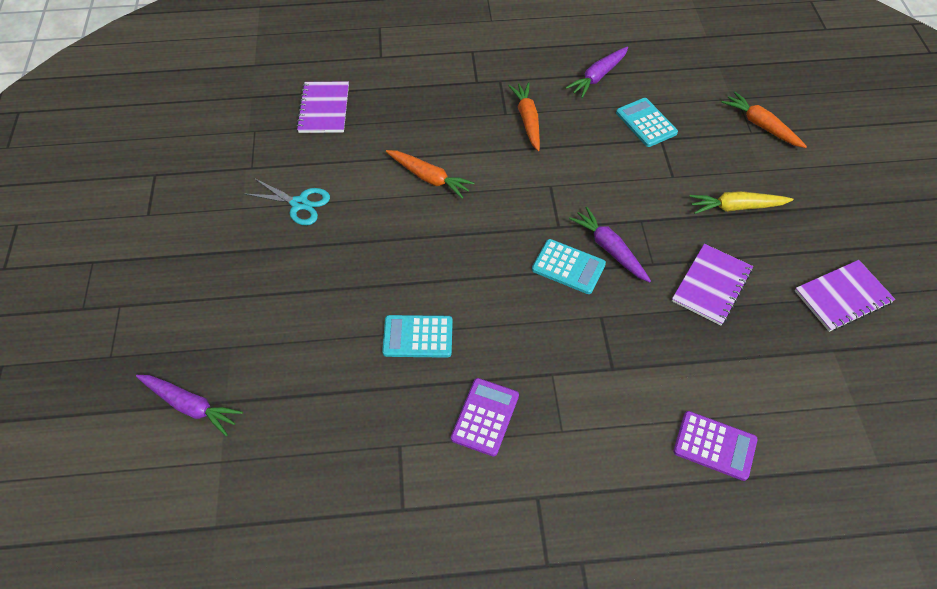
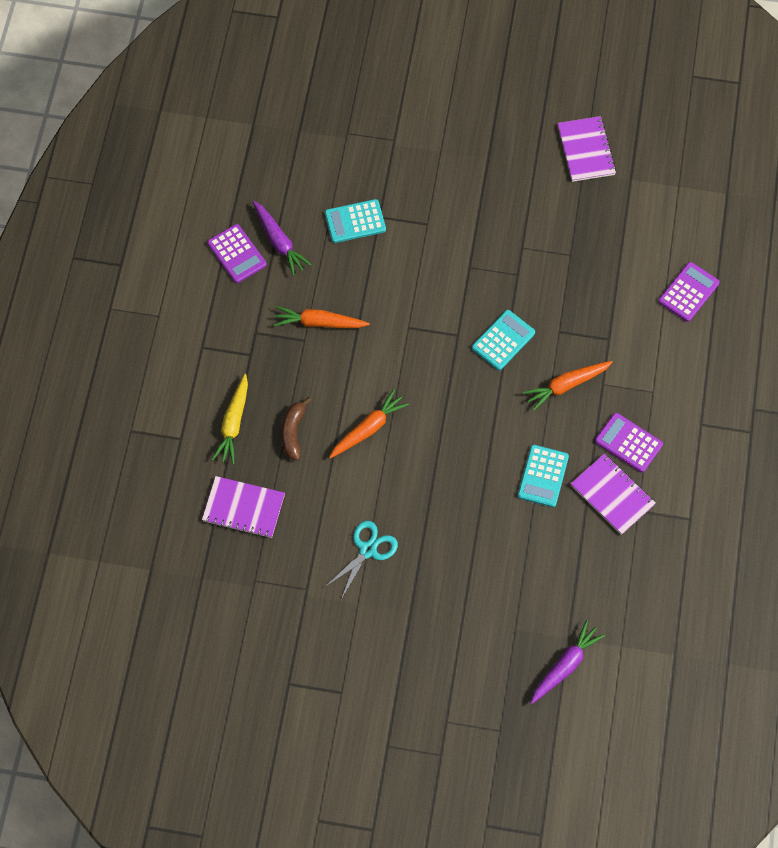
camera: 75 degrees left, 10 degrees up
purple carrot [569,207,651,282] -> none
purple notebook [672,244,753,325] -> purple notebook moved to [570,453,656,535]
yellow carrot [689,191,793,214] -> yellow carrot moved to [212,374,248,464]
orange carrot [721,91,807,148] -> orange carrot moved to [523,361,613,411]
none -> purple calculator [207,224,267,283]
none -> brown banana [281,397,312,461]

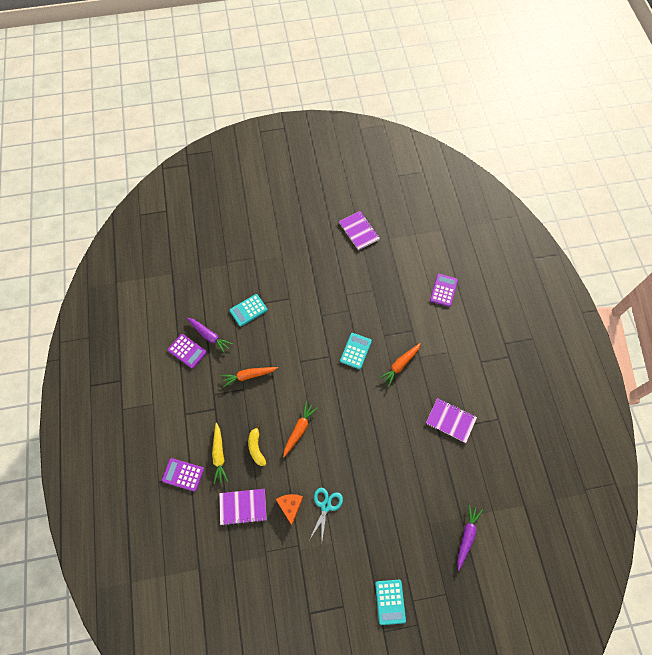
camera: 20 degrees left, 0 degrees up
brown banana [281,397,312,461] -> yellow banana [248,424,266,466]
turquoise calculator [518,445,569,507] -> turquoise calculator moved to [375,580,406,625]
purple calculator [595,413,663,473] -> purple calculator moved to [162,458,204,492]
none -> orange cheese [276,494,303,525]

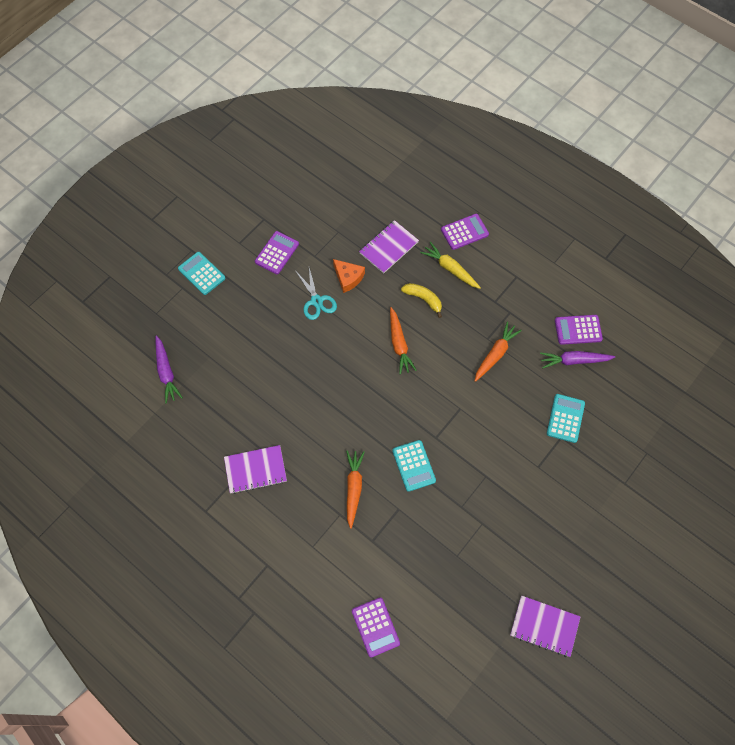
camera: 140 degrees right, 0 degrees up
none -> purple calculator [255,231,299,274]

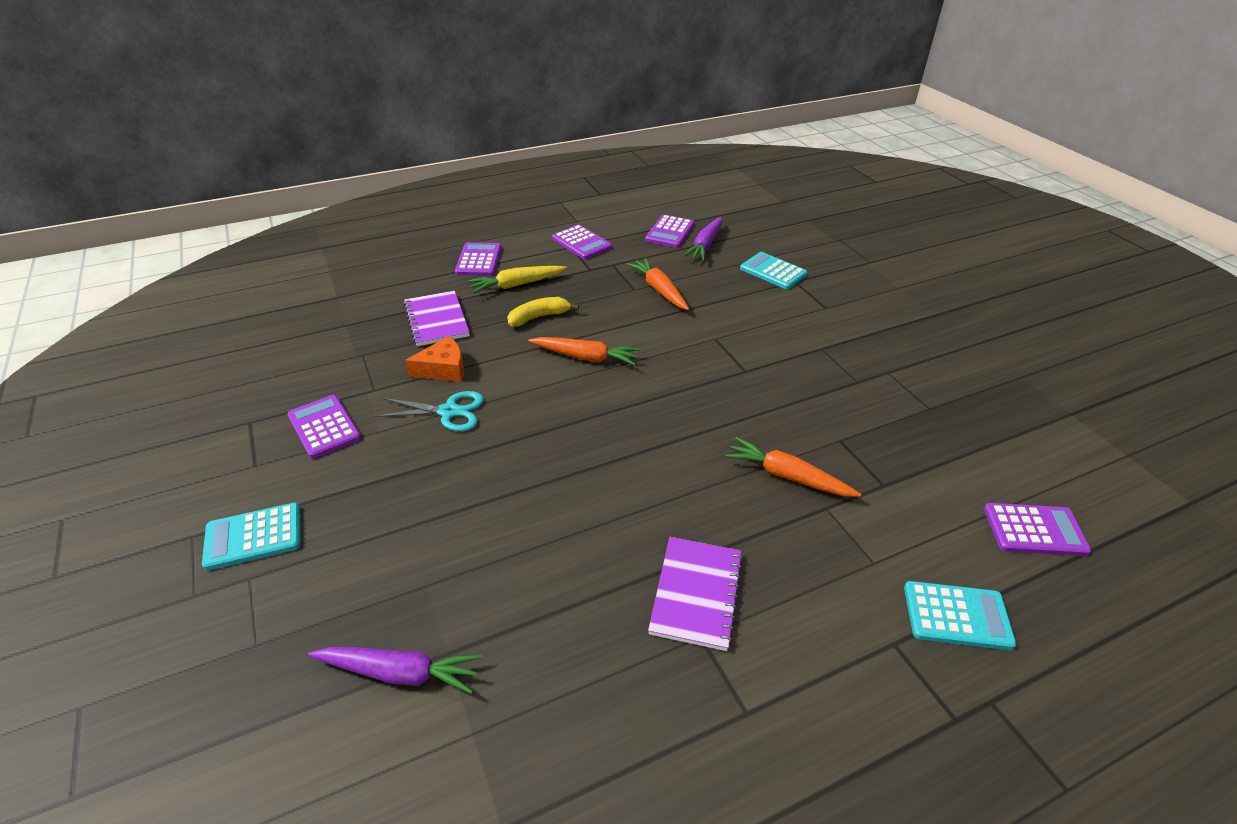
camera: 65 degrees left, 25 degrees down
turquoise calculator [392,440,436,492] -> turquoise calculator moved to [904,581,1017,650]
purple notebook [510,595,581,657] -> none
none -> purple calculator [552,225,612,259]

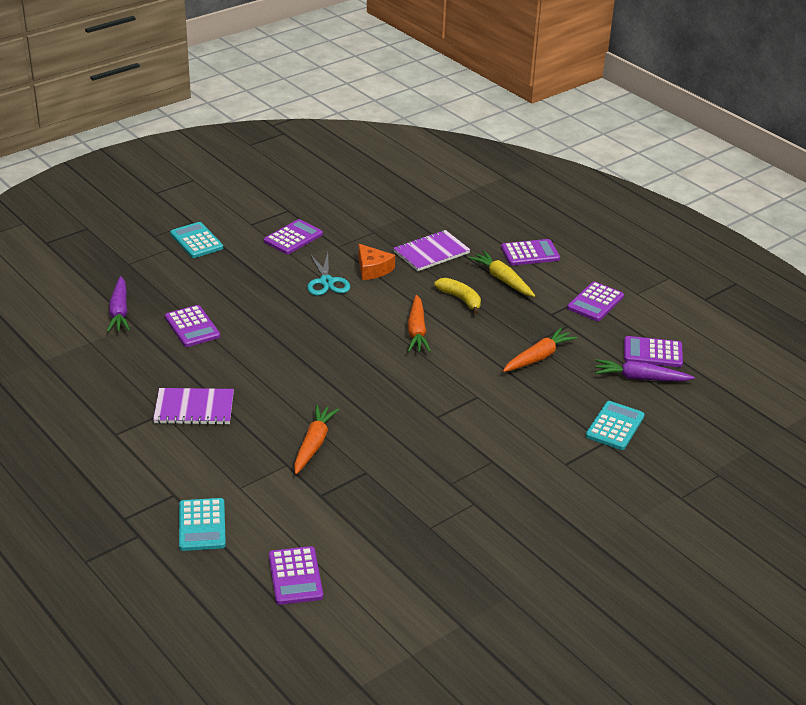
camera: 75 degrees right, 5 degrees down
none -> purple calculator [165,305,220,347]

